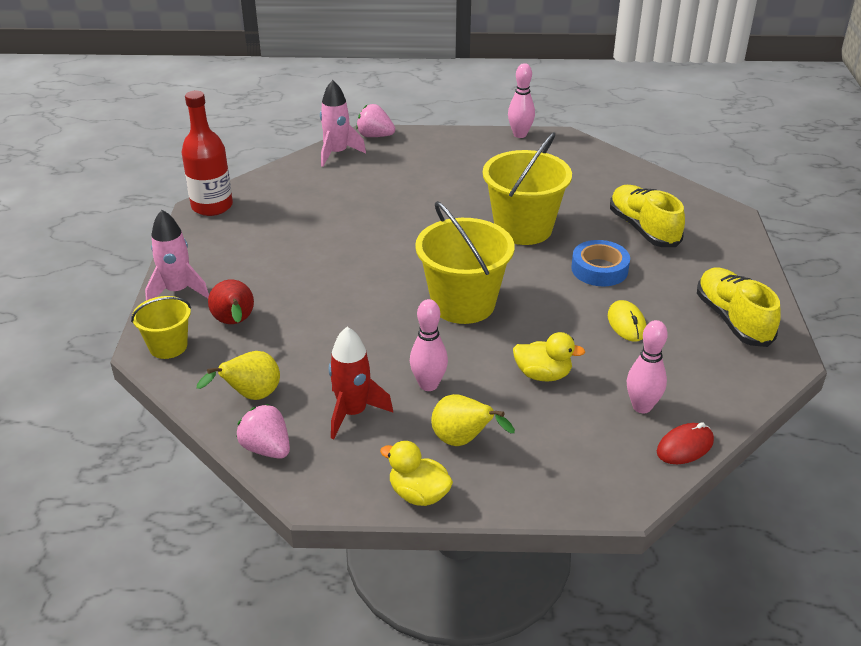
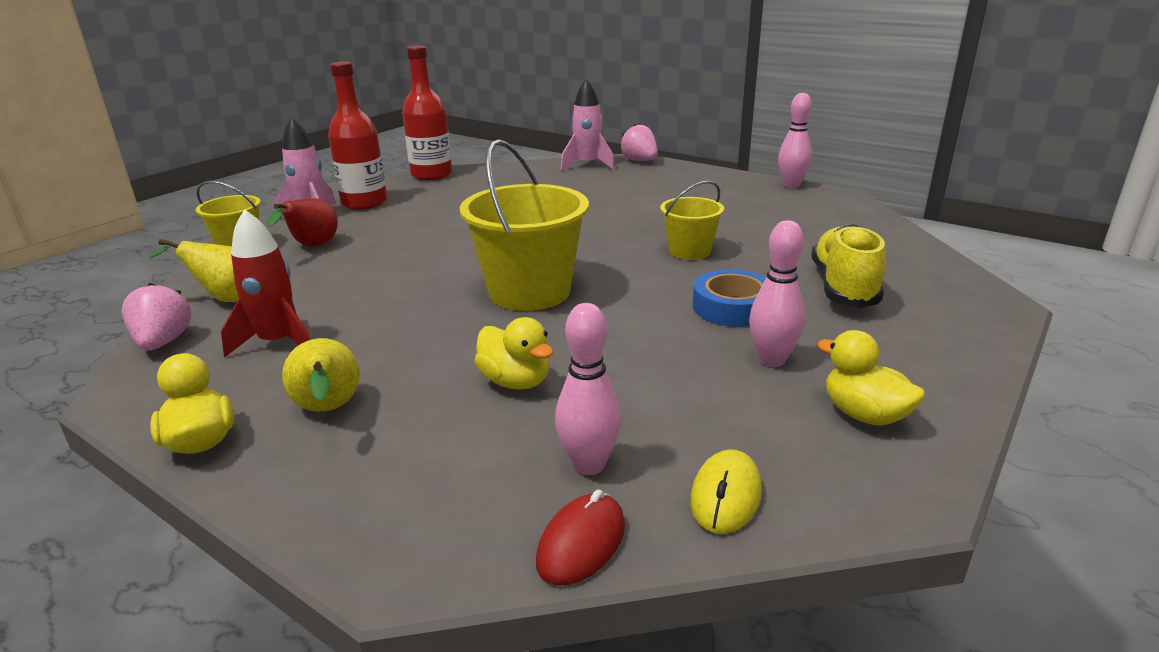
camera: 35 degrees right, 10 degrees down
pink bowling pin [410,299,448,391] -> pink bowling pin moved to [749,220,805,367]
yellow bucket [483,132,572,245] -> yellow bucket [660,181,724,260], size x0.56
yellow mouse [608,300,646,342] -> yellow mouse moved to [690,449,762,534]
red mouse [657,422,714,464] -> red mouse turned 60 degrees counterclockwise [536,490,625,586]
yellow shoe [697,267,781,347] -> yellow duck [817,330,925,426]
none -> red bottle [328,62,387,210]

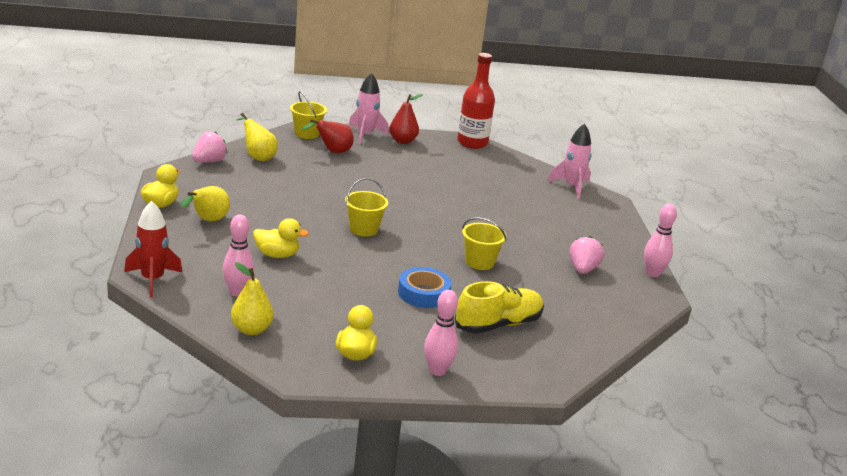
camera: 45 degrees right, 0 degrees up
red rocket [221,209,310,358] -> red rocket moved to [124,201,182,298]
red bottle [328,62,387,210] -> red pear [389,94,423,144]
yellow bucket [460,139,589,311] -> yellow bucket [345,178,388,237], size x0.56
yellow duck [474,317,553,390] -> yellow duck turned 90 degrees counterclockwise [253,218,309,258]
red mouse [536,490,625,586] -> none
pink strawberry [620,124,657,161] -> pink strawberry moved to [569,236,604,274]
yellow mouse [690,449,762,534] -> yellow pear [231,262,273,335]
pink bowling pin [749,220,805,367] -> pink bowling pin moved to [424,290,458,376]

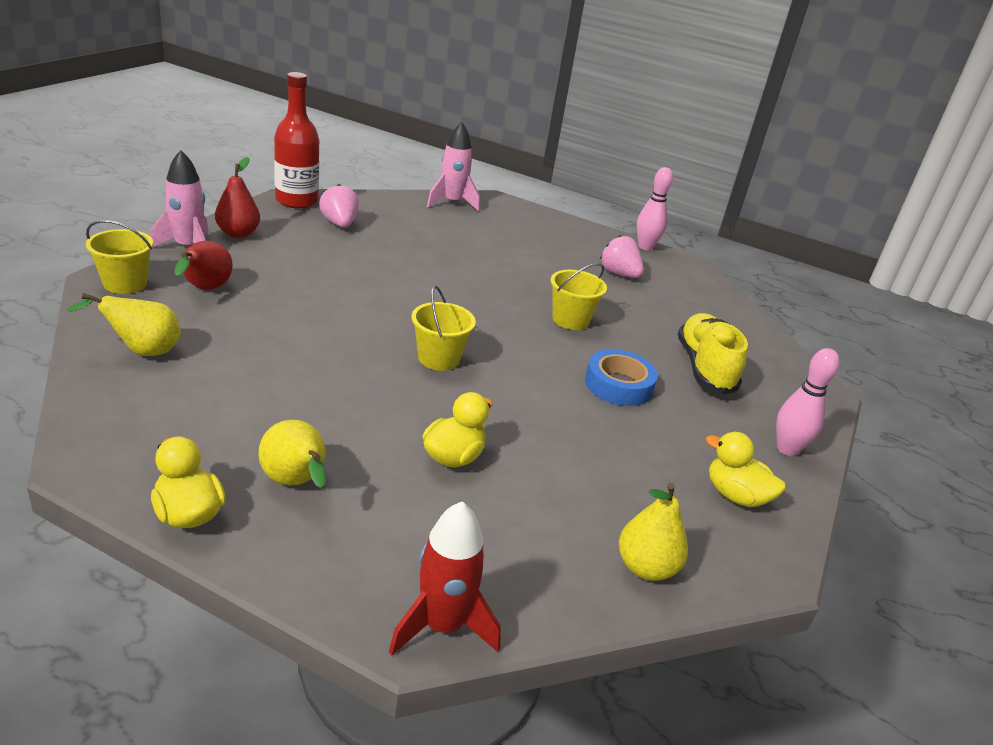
camera: 60 degrees left, 5 degrees up
pink strawberry [192,132,227,163] -> pink strawberry moved to [319,184,359,228]
pink bowling pin [222,214,254,297] -> none

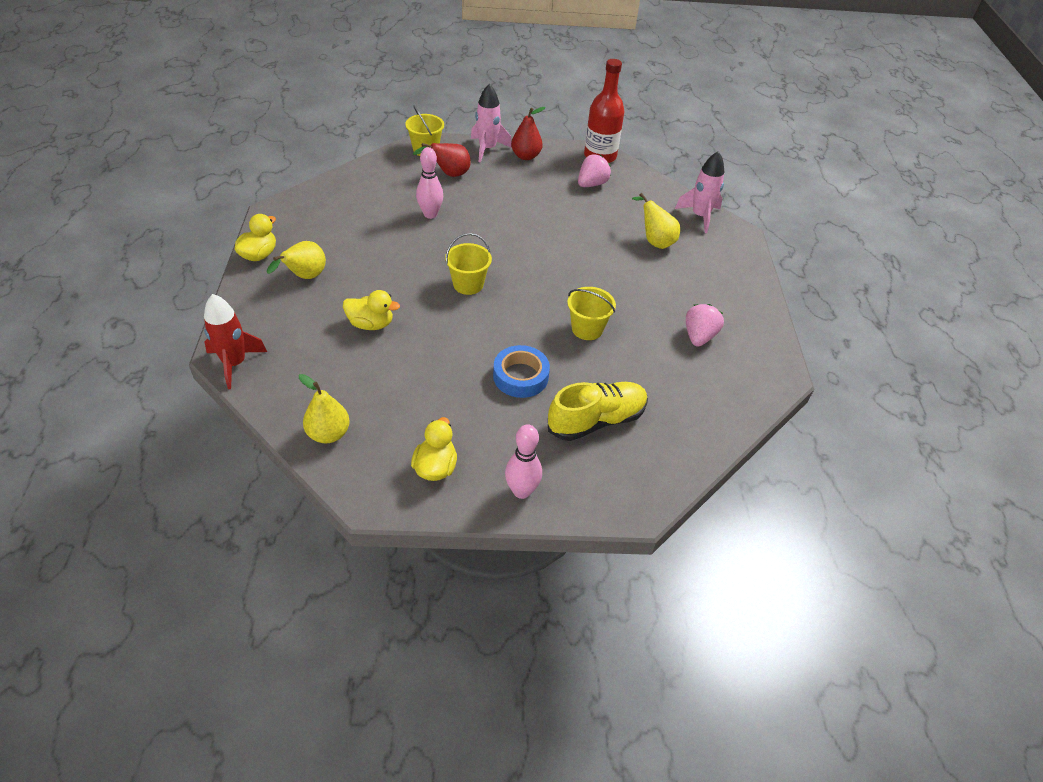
camera: 65 degrees right, 15 degrees up
yellow pear [67,293,181,356] -> yellow pear moved to [632,193,680,249]
pink bowling pin [636,167,673,250] -> pink bowling pin moved to [416,147,443,219]

